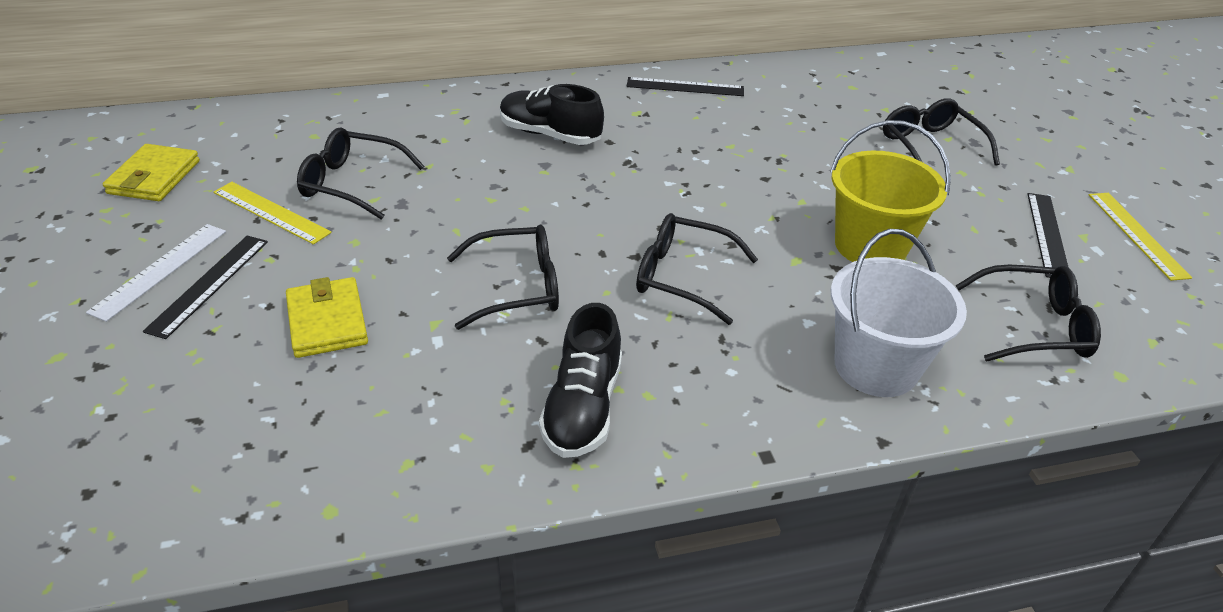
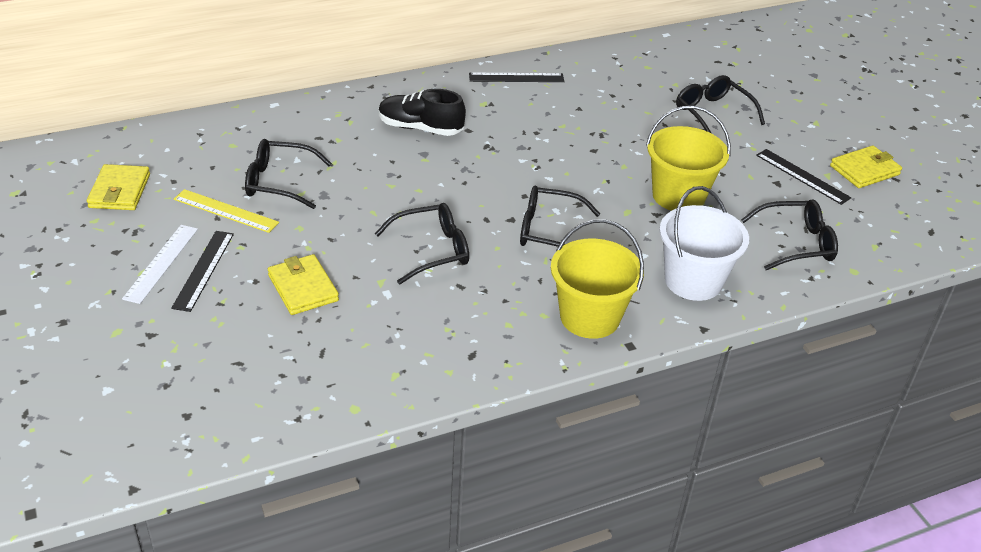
camera: 10 degrees left, 0 degrees up
black shoe [539,303,622,458] -> none
black ruler [1028,193,1069,278] -> black ruler turned 45 degrees counterclockwise [756,149,851,205]
yellow ruler [1089,193,1192,281] -> yellow wallet [830,145,902,188]
none -> yellow bucket [551,219,644,339]

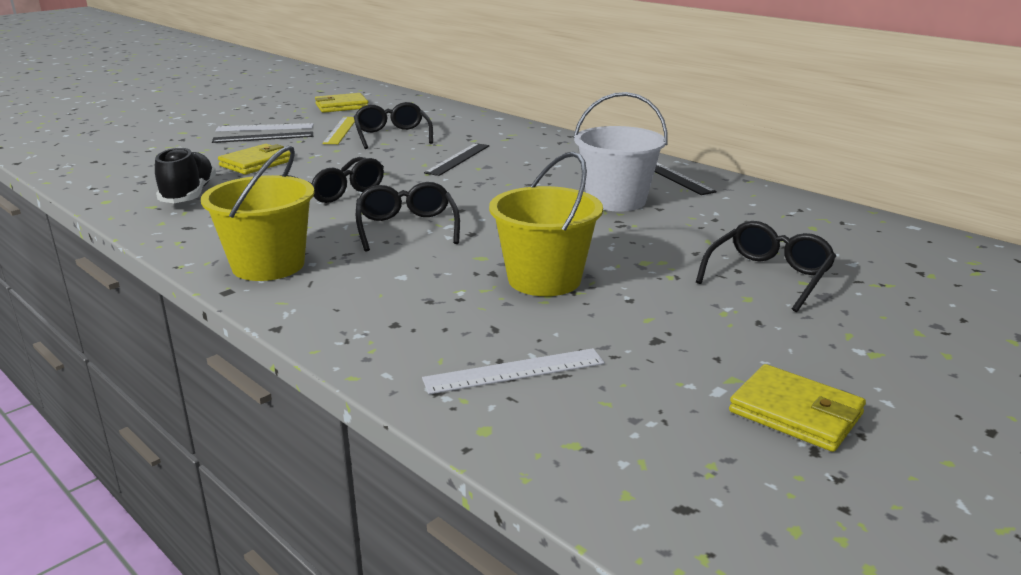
camera: 70 degrees right, 15 degrees down
black shoe [379,89,466,136] -> black shoe moved to [155,147,216,203]
white bucket [659,186,749,301] -> white bucket moved to [574,92,668,211]
black glasses [741,199,838,270] -> white ruler [422,348,605,394]
black ruler [756,149,851,205] -> black ruler moved to [424,143,489,176]

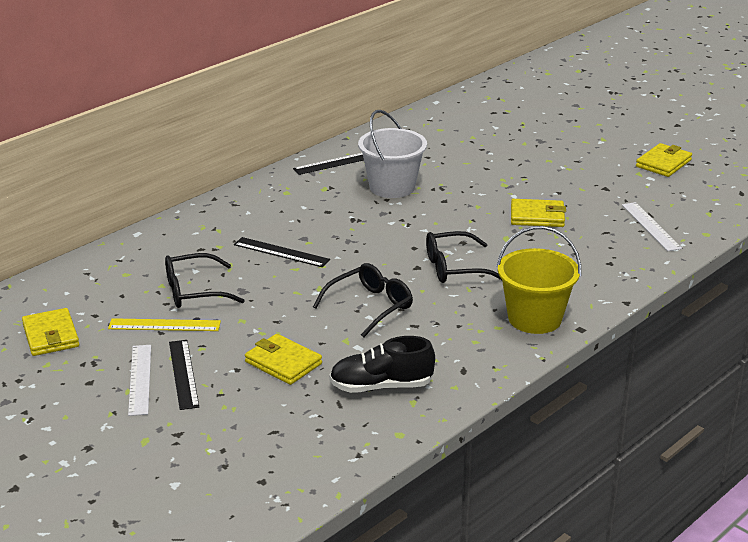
camera: 90 degrees left, 5 degrees up
yellow bucket [489,152,603,296] -> yellow wallet [511,199,566,227]
black glasses [696,221,836,312] -> none

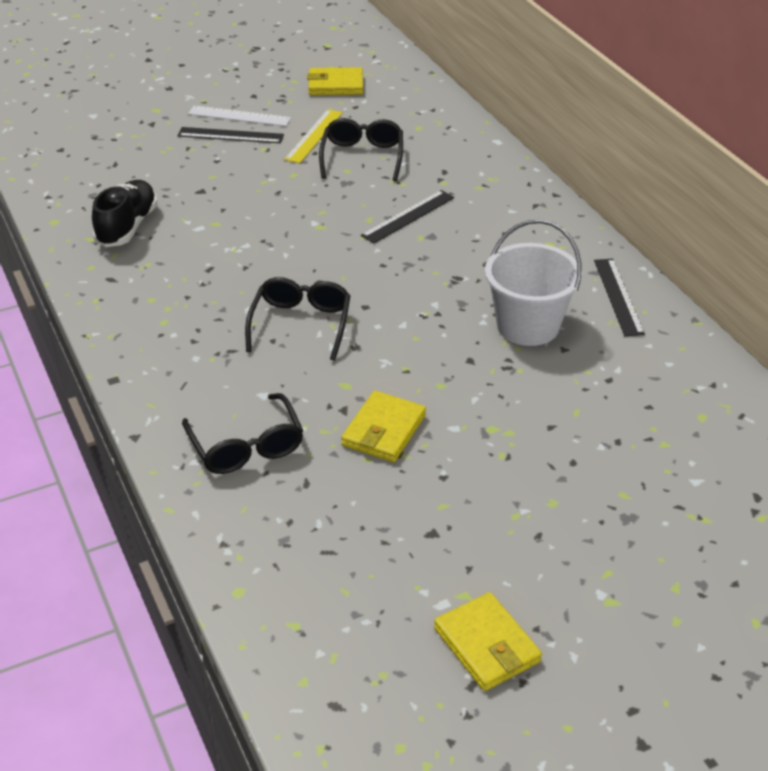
camera: 110 degrees right, 10 degrees up
yellow wallet [245,334,322,385] -> none
black glasses [313,263,413,338] -> black glasses moved to [182,393,303,474]
yellow bucket [496,226,581,334] -> none
white ruler [622,202,682,251] -> none

